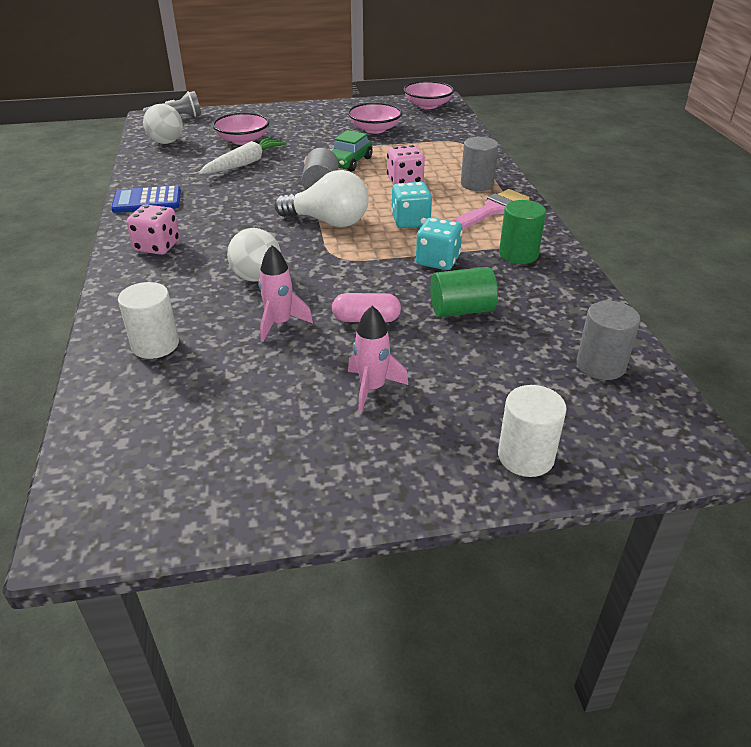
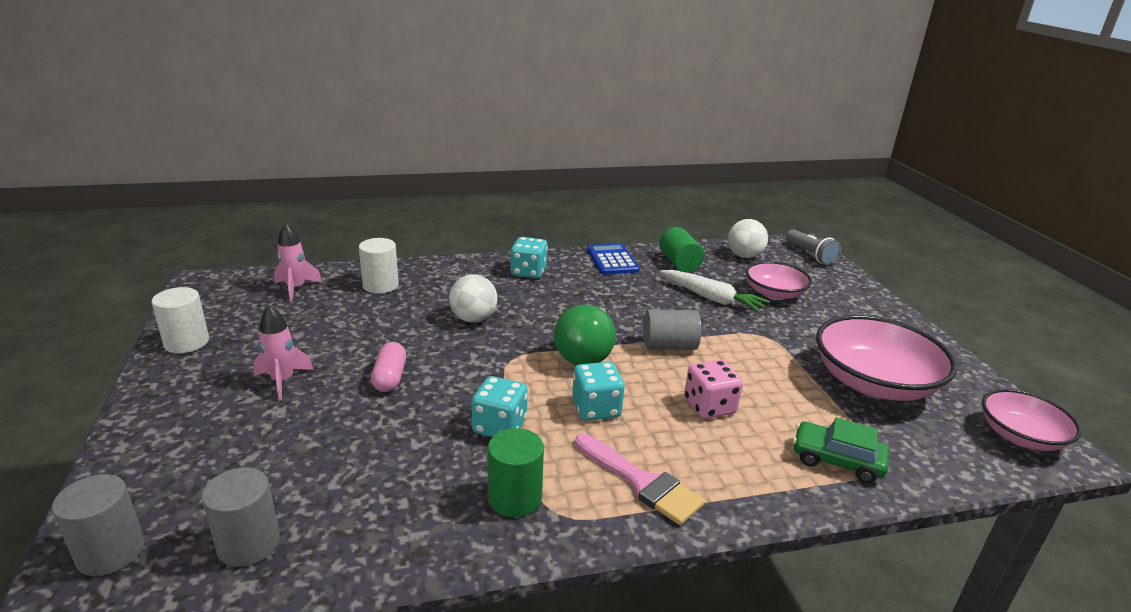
camera: 85 degrees right, 10 degrees down
pink dice [126,204,180,255] -> turquoise dice [510,237,548,279]
pink rocket [259,245,313,342] -> pink rocket moved to [274,224,322,302]
white light bulb [275,170,369,227] -> green light bulb [554,304,616,365]
green car [332,130,373,172] -> green car moved to [793,417,889,483]
pink bowl [348,103,402,134] -> pink bowl [816,315,957,401], size x1.65
green cylinder [430,267,498,317] -> green cylinder moved to [659,227,705,272]
grey cylinder [461,137,499,191] -> grey cylinder moved to [52,474,145,576]
white cylinder [498,385,567,477] -> white cylinder moved to [151,287,209,353]

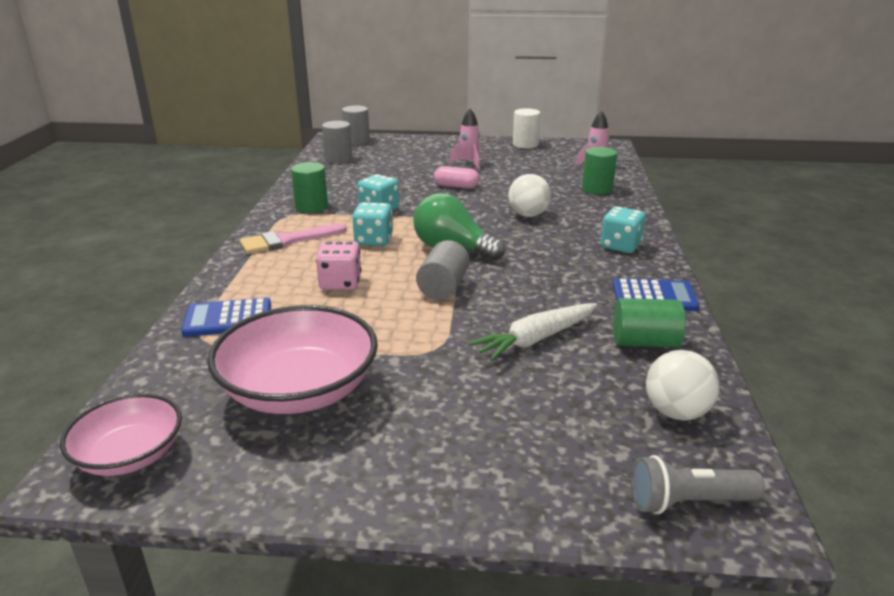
camera: 110 degrees right, 0 degrees up
white cylinder [359,238,399,294] -> green cylinder [582,147,617,195]
pink bowl [746,261,812,300] -> none
green car [793,417,889,483] -> blue calculator [181,298,271,337]

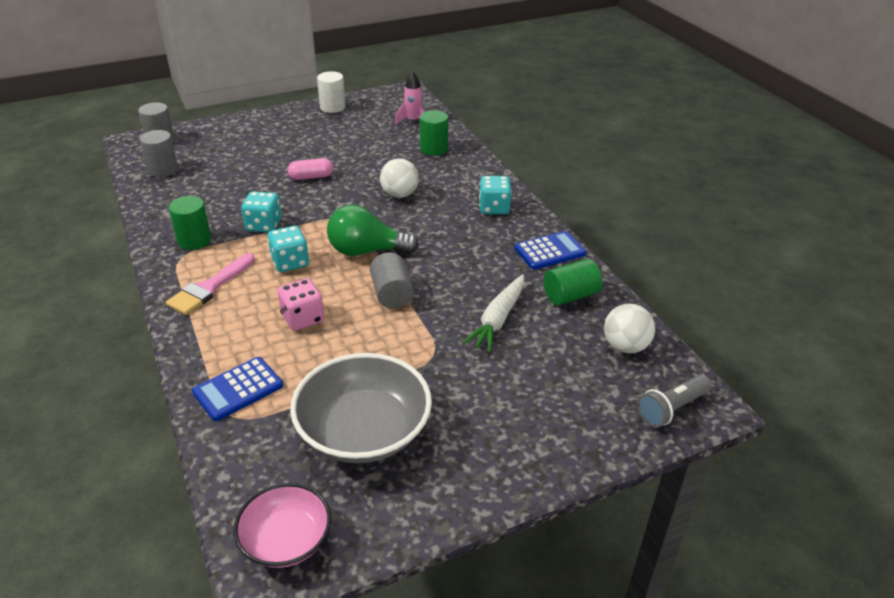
camera: 30 degrees left, 10 degrees up
pink bowl [207,305,378,414] -> grey bowl [290,353,432,463]
pink rocket [449,109,480,170] -> none

